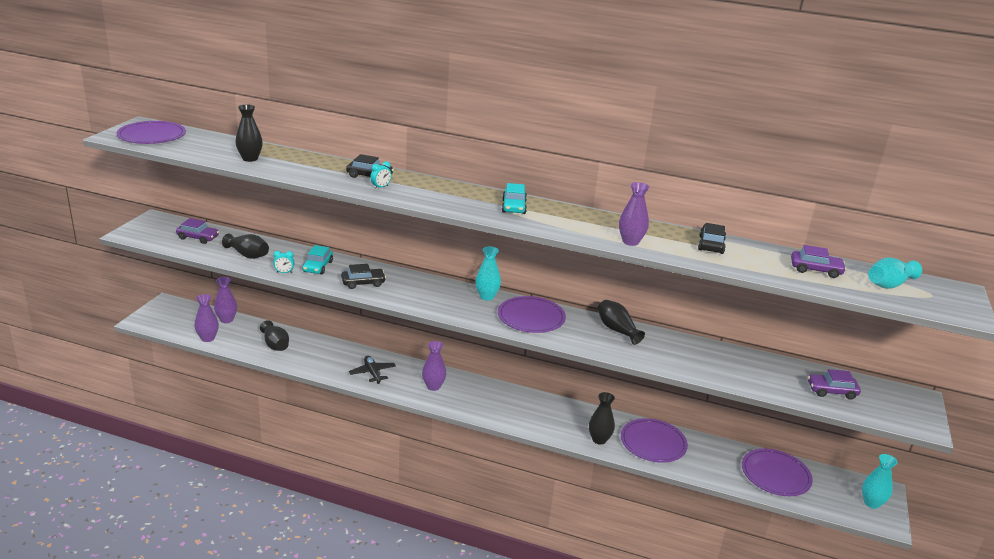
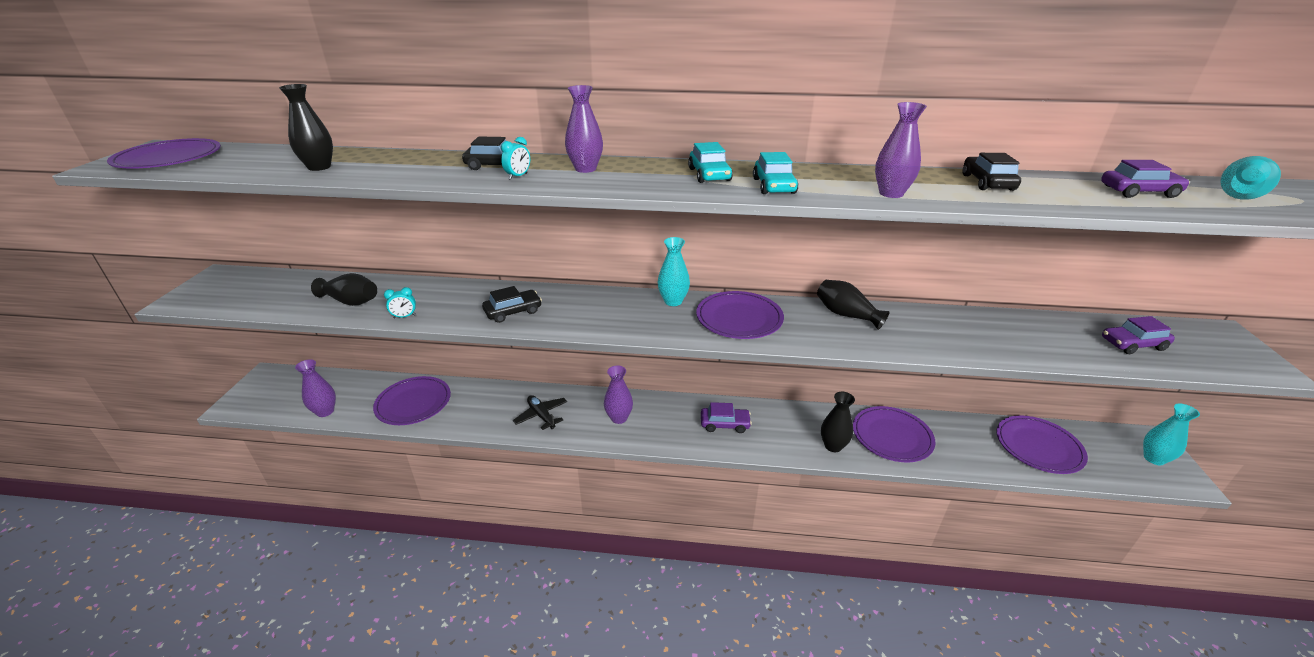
camera: 10 degrees left, 5 degrees up
purple car [176,218,219,244] -> purple car moved to [701,402,752,433]
purple vase [214,277,237,323] -> purple vase moved to [565,85,603,173]
black vase [260,320,289,351] -> purple plate [373,376,451,425]
turquoise car [302,245,333,274] -> turquoise car moved to [753,152,799,194]

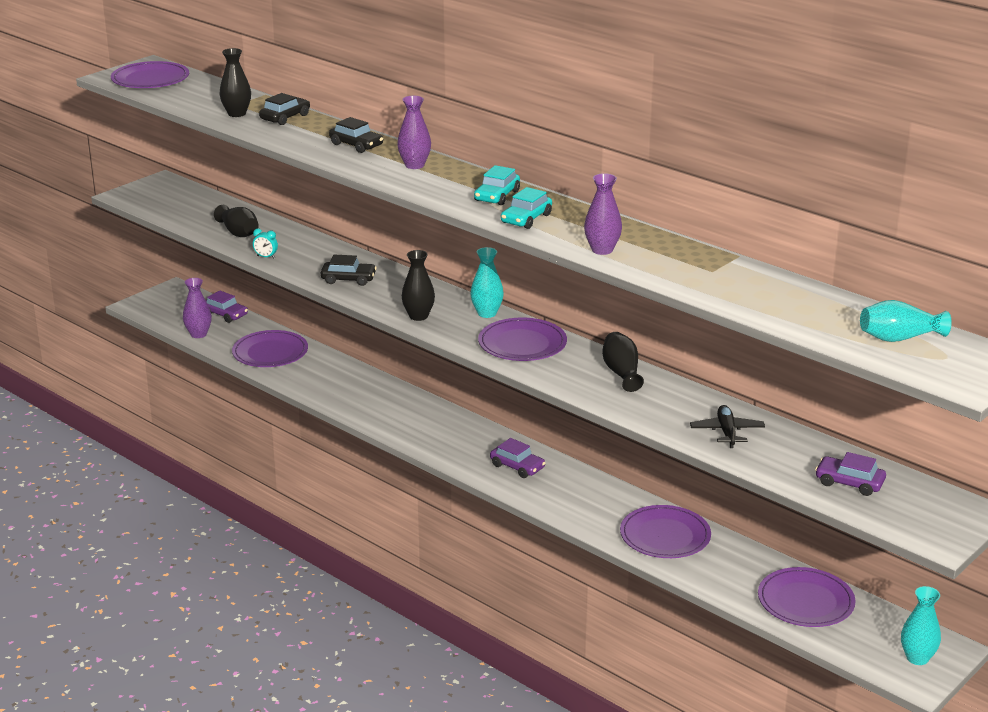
camera: 35 degrees right, 5 degrees down
turquoise clock [501,137,530,180] -> none
black plane [513,395,567,430] -> black plane moved to [690,405,765,448]
purple vase [604,365,633,424] -> none
black vase [821,392,855,452] -> black vase moved to [402,250,435,321]
black car [962,153,1021,191] -> black car moved to [259,93,310,125]
purple car [1101,160,1190,198] -> purple car moved to [206,290,248,323]

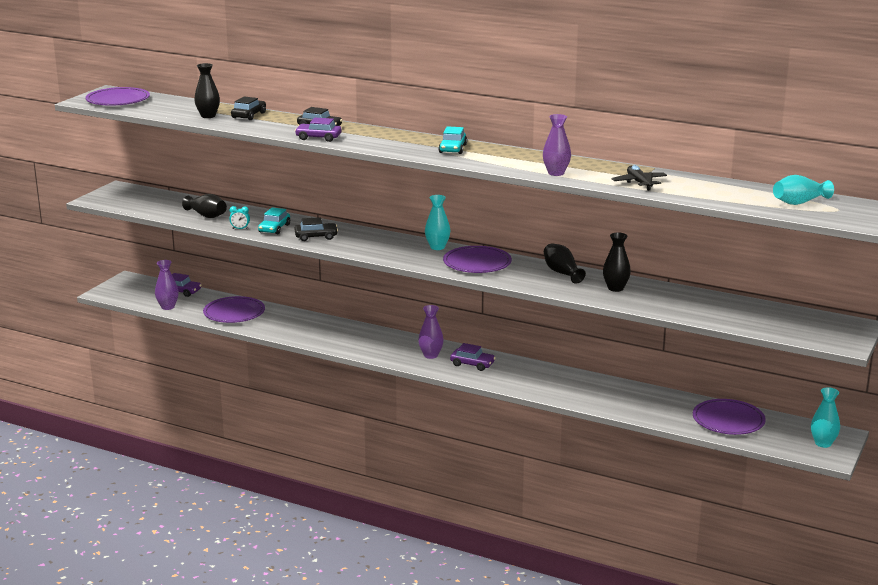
camera: 15 degrees left, 5 degrees down
purple vase [397,96,431,169] -> purple vase moved to [418,305,444,359]
black vase [402,250,435,321] -> black vase moved to [603,232,631,292]
turquoise car [501,187,552,229] -> turquoise car moved to [258,207,290,234]
purple plate [620,505,711,558] -> none
black plane [690,405,765,448] -> black plane moved to [612,165,667,191]
purple car [815,452,886,496] -> purple car moved to [295,118,342,142]

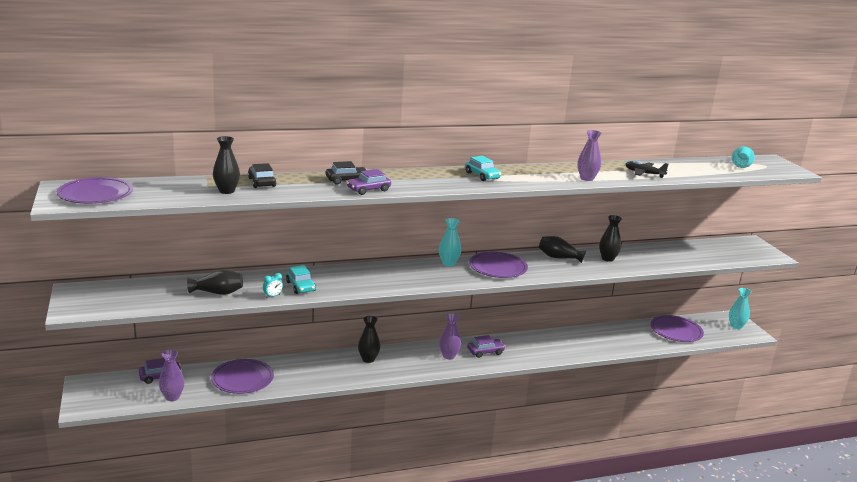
camera: 45 degrees left, 0 degrees up
black car [295,217,338,241] -> none
none -> black vase [358,316,380,363]

